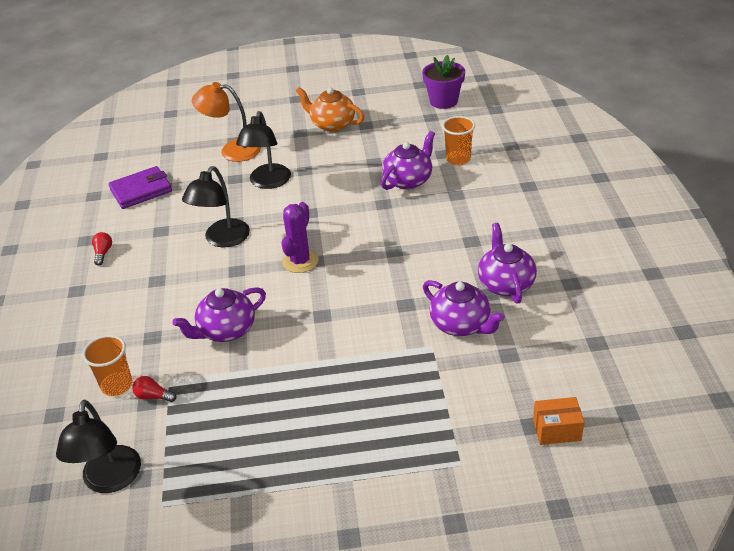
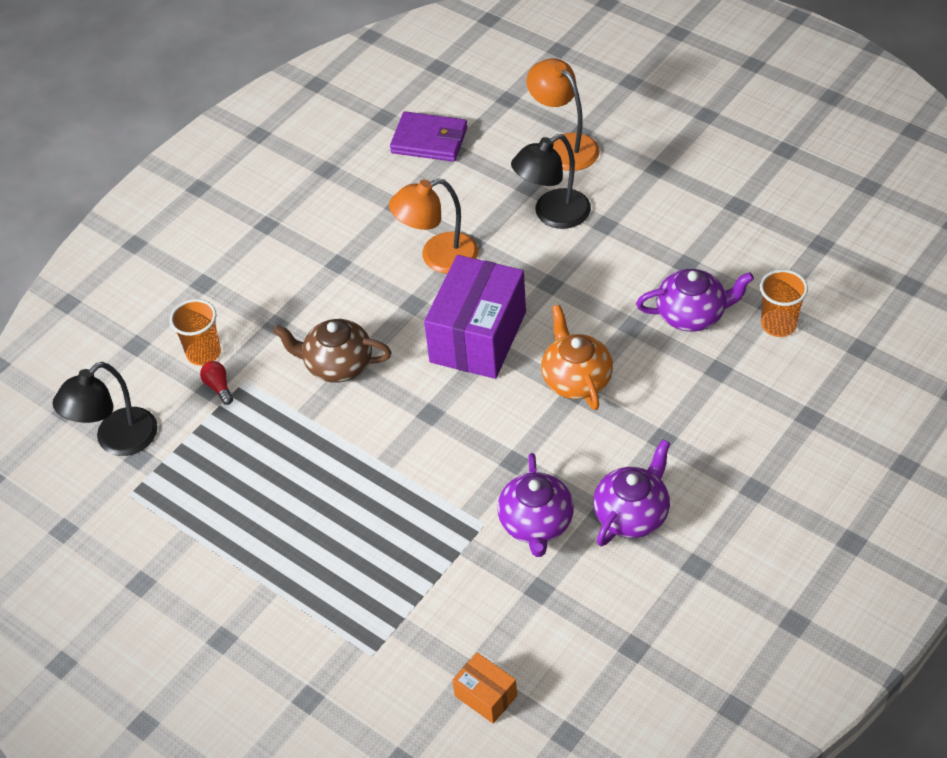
camera: 45 degrees right, 10 degrees up
red light bulb [92,232,112,266] -> none
purple teapot [172,287,266,342] -> brown teapot [273,319,392,383]
black lamp [182,166,250,247] -> orange lamp [389,178,478,274]
purple cactus [281,202,319,273] -> purple box [424,255,526,379]
orange teapot [296,87,364,132] -> orange teapot moved to [541,305,613,410]
purple flower pot [422,55,465,109] -> none

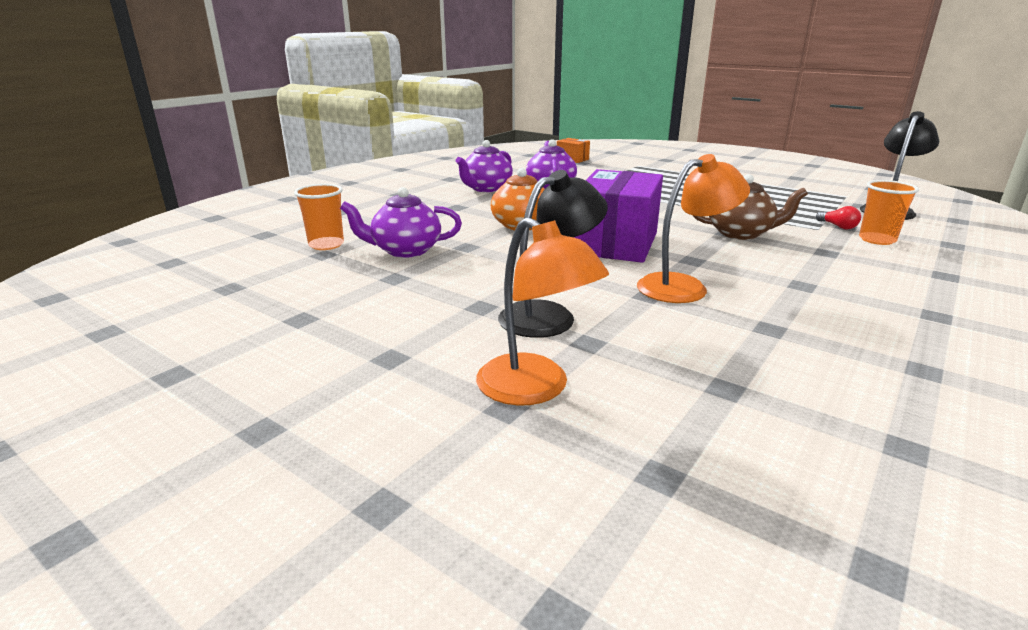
camera: 175 degrees right, 25 degrees down
purple wallet [390,111,468,162] -> none

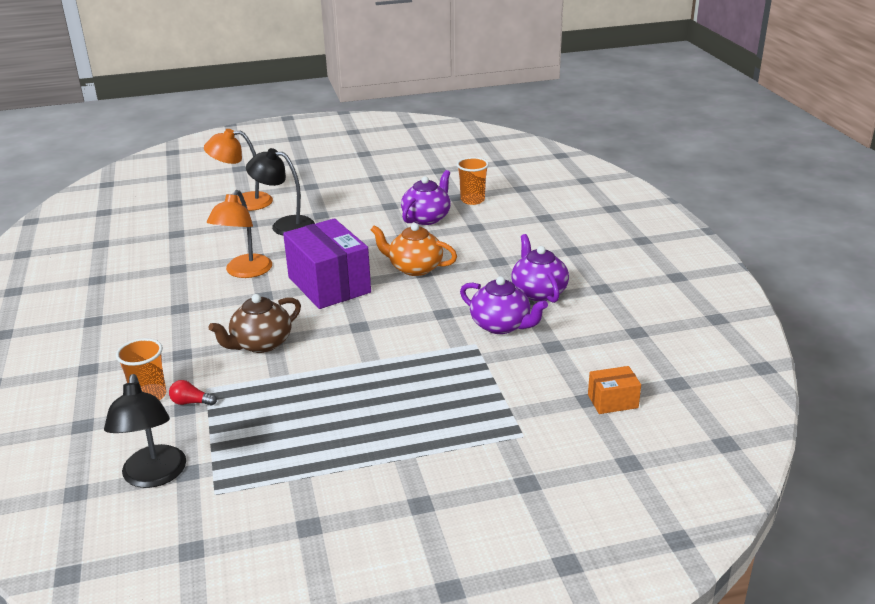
camera: 130 degrees right, 5 degrees up
black lamp [498,170,608,338] -> black lamp turned 105 degrees clockwise [246,148,315,235]

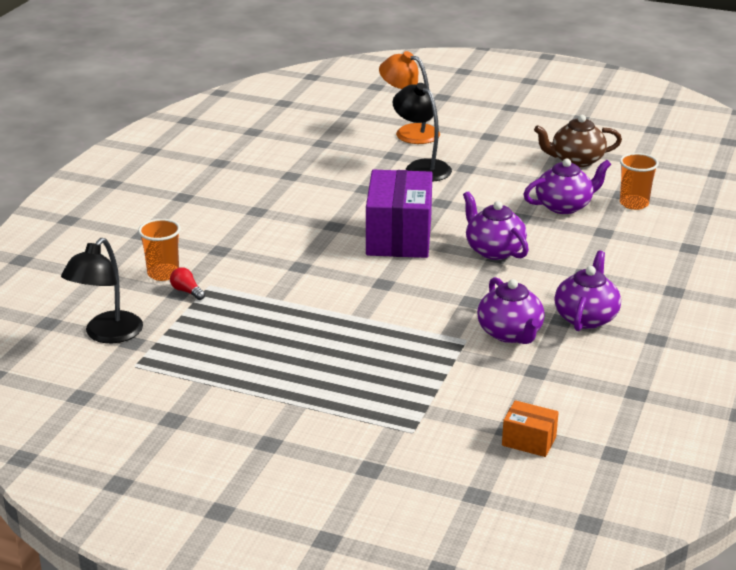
camera: 35 degrees right, 0 degrees up
orange lamp [207,190,272,278] -> none
brown teapot [208,294,301,353] -> brown teapot moved to [534,115,622,167]
orange teapot [371,223,457,276] -> purple teapot [463,191,529,260]

